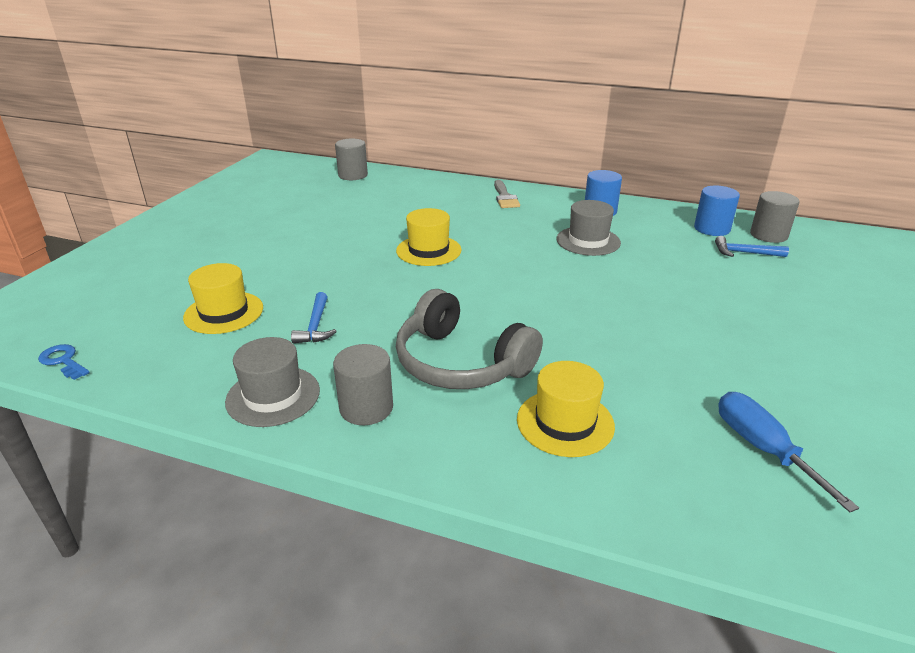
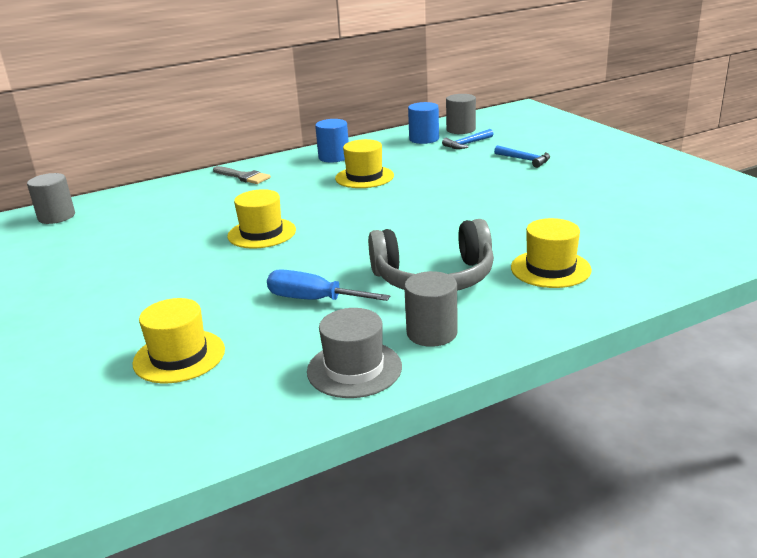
camera: 45 degrees left, 5 degrees down
blue key [38,344,90,380] -> none
blue hammer [291,292,337,343] -> blue hammer moved to [494,145,550,168]
grey hat [556,200,621,256] -> yellow hat [335,139,394,188]
blue screwdriver [718,392,859,512] -> blue screwdriver moved to [267,269,390,301]

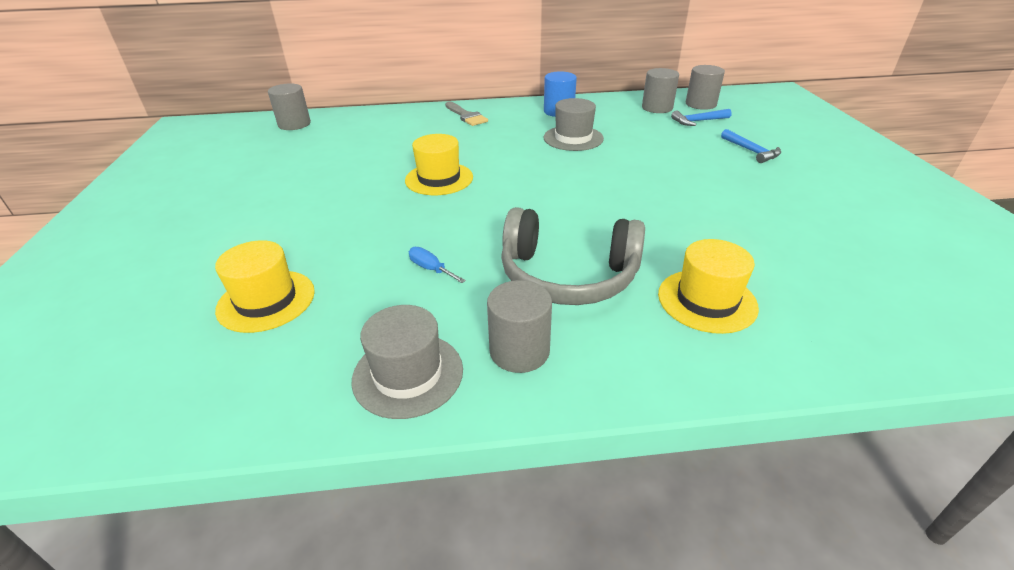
camera: 20 degrees right, 10 degrees up
blue screwdriver [267,269,390,301] -> blue screwdriver [409,247,466,283], size x0.55
yellow hat [335,139,394,188] -> grey hat [544,98,604,151]
blue cylinder [408,102,439,144] -> grey cylinder [642,68,679,113]

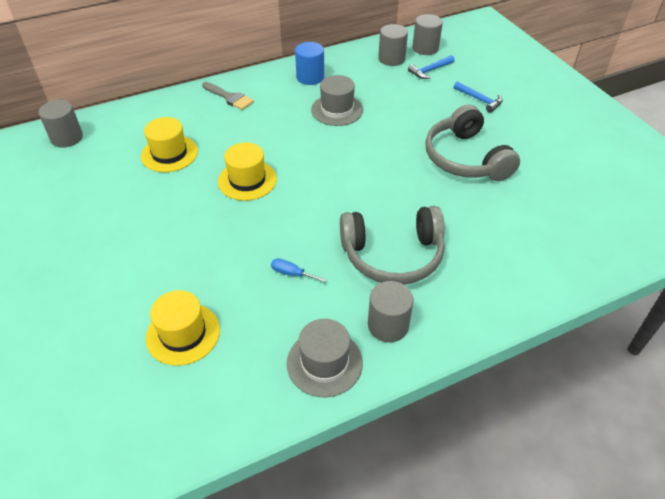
camera: 20 degrees left, 10 degrees up
yellow hat [658,239,759,334] -> yellow hat moved to [141,117,198,172]
none -> grey headphones [425,105,520,181]

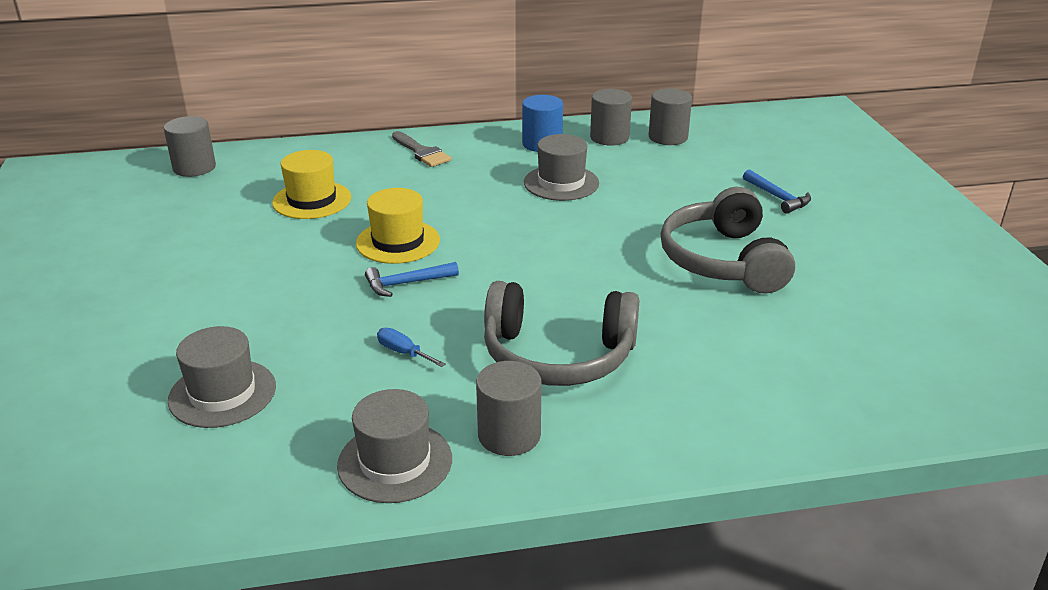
camera: 15 degrees right, 15 degrees down
yellow hat [146,290,220,366] -> grey hat [168,326,276,428]
blue hammer [408,55,455,79] -> blue hammer moved to [365,262,459,297]
grey cylinder [412,14,443,55] -> grey cylinder moved to [590,89,632,146]

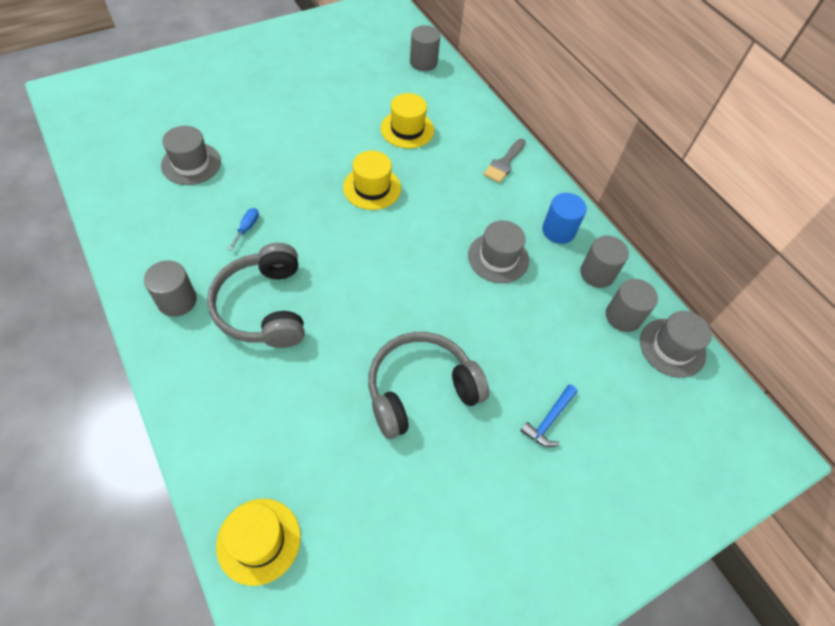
camera: 65 degrees right, 25 degrees up
grey hat [337,389,452,503] -> grey hat moved to [640,311,712,378]
blue hammer [365,262,459,297] -> none
none -> yellow hat [216,499,301,586]

